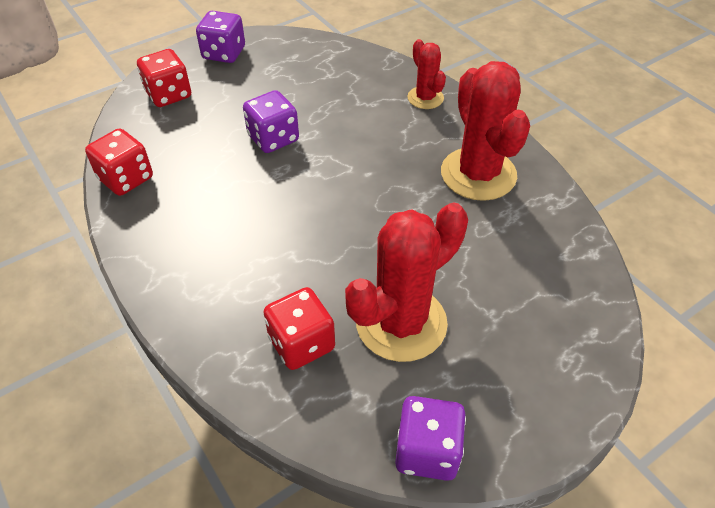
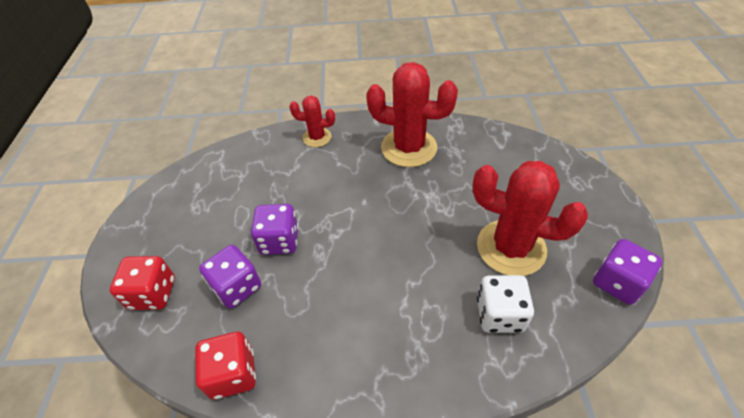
camera: 55 degrees left, 0 degrees up
purple dice [196,11,245,63] -> purple dice moved to [199,245,261,309]
red dice [263,287,335,370] -> white dice [477,275,534,333]
red cactus [345,202,468,362] -> red cactus turned 60 degrees counterclockwise [472,161,588,276]

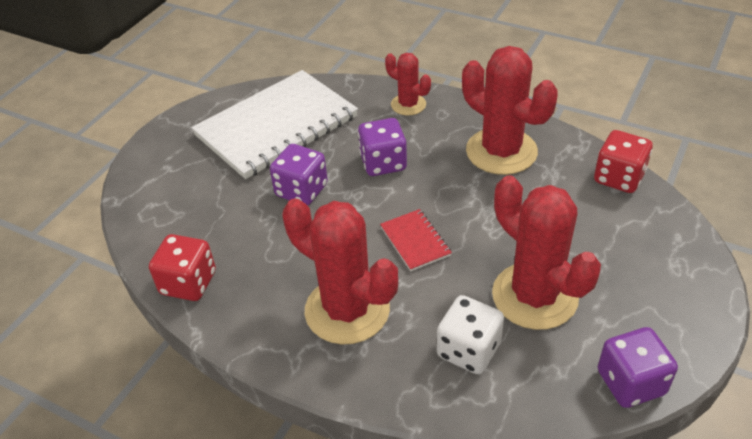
camera: 30 degrees right, 5 degrees down
red dice [109,256,175,310] -> red dice moved to [594,130,653,193]
purple dice [199,245,261,309] -> purple dice moved to [358,118,407,176]
none -> white notebook [191,70,358,179]
none -> red cactus [282,199,398,345]
none -> red notebook [380,209,452,271]

